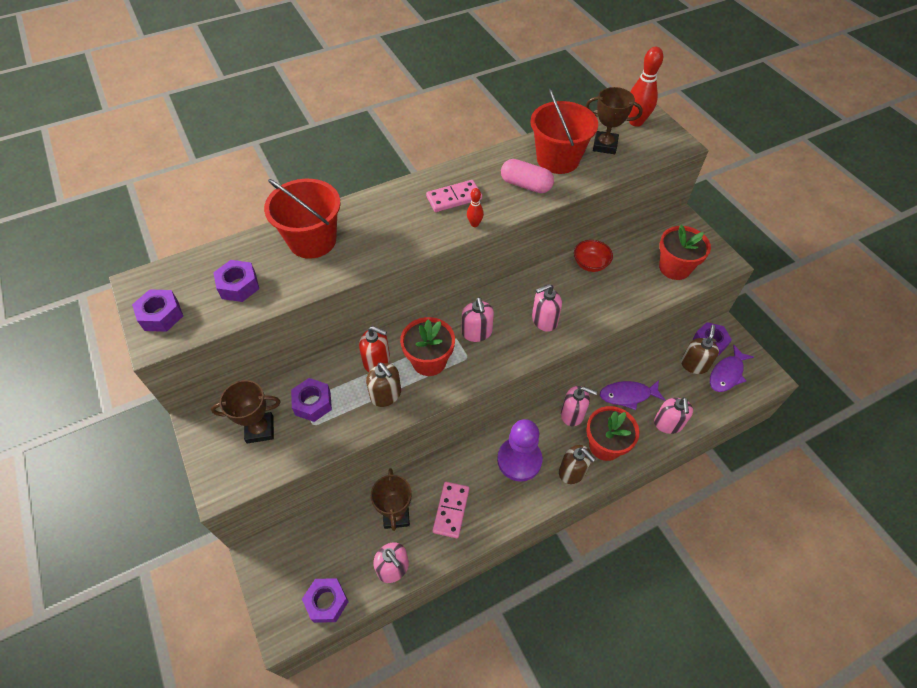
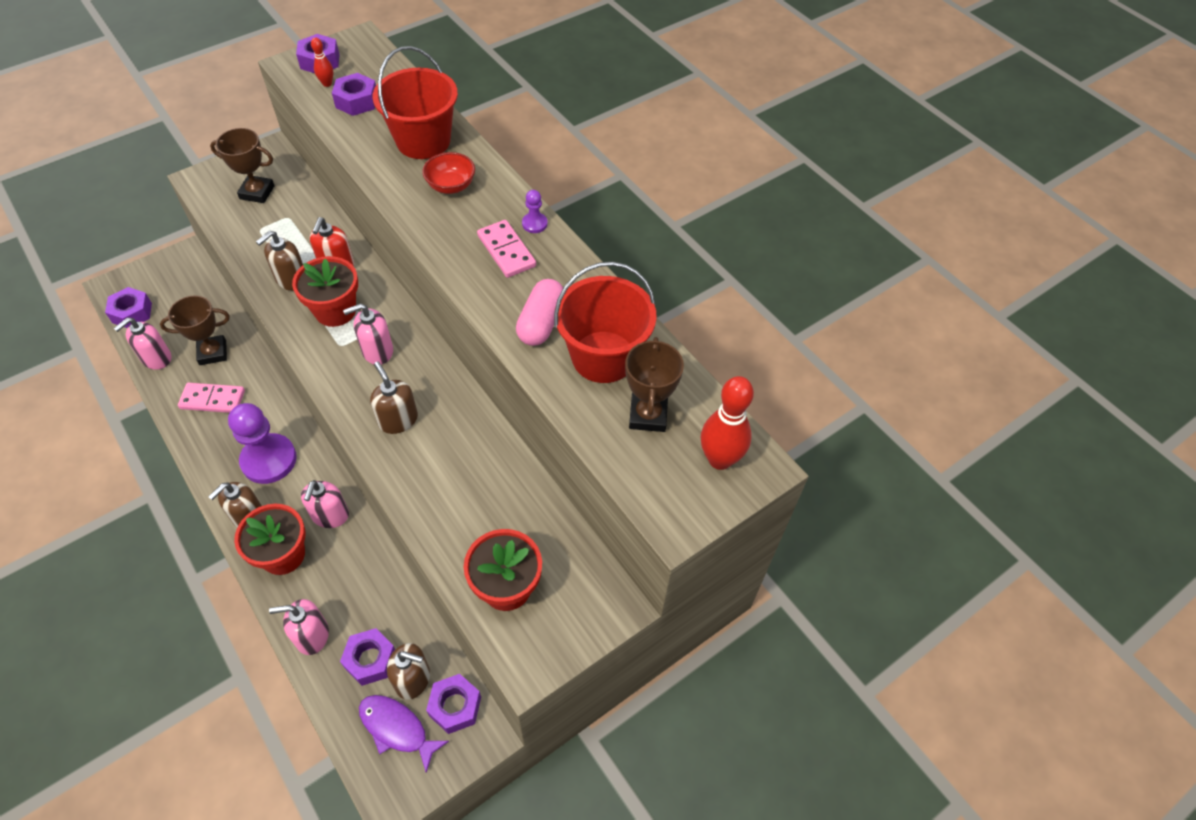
camera: 80 degrees right, 0 degrees up
brown trophy [211,380,281,444] -> brown trophy turned 60 degrees counterclockwise [210,128,275,203]
purple nut [291,378,332,422] -> purple nut moved to [340,628,395,686]
red bowling pin [467,188,484,227] -> red bowling pin moved to [311,37,333,87]
pink soap dispenser [532,284,562,332] -> brown soap dispenser [370,362,418,434]
red bowl [574,240,613,272] -> red bowl moved to [422,152,475,194]
purple fish [600,380,665,410] -> none
none -> purple pawn [522,190,548,233]

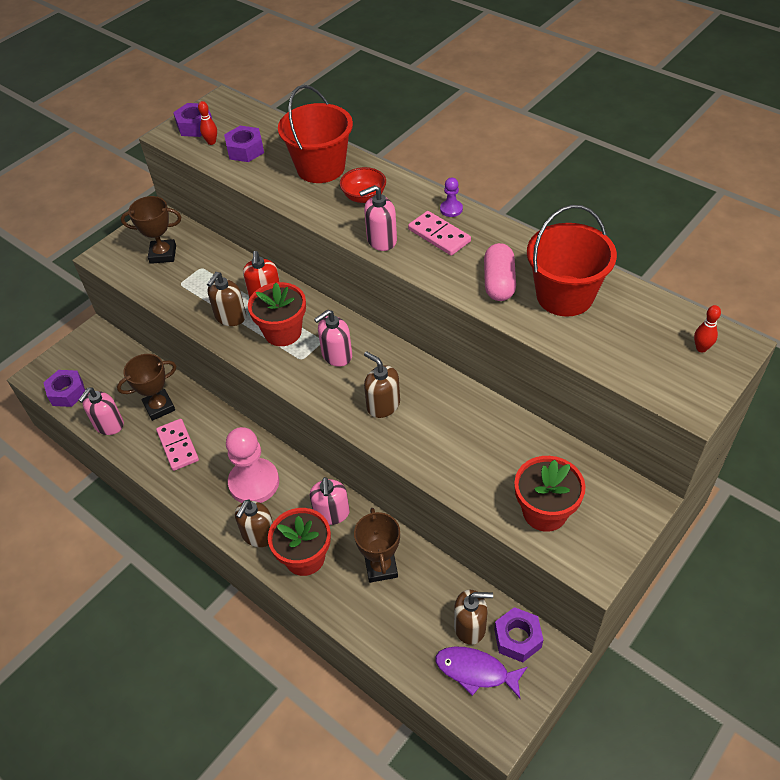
camera: 10 degrees left, 5 degrees down
pink domino [178,383,245,413] -> pink domino turned 75 degrees clockwise [156,419,199,471]
purple pawn [228,403,297,484] -> pink pawn [226,427,279,503]
pink soap dispenser [269,599,329,655] -> pink soap dispenser moved to [359,185,397,251]
purple nut [340,628,395,686] -> none
brown trophy [625,337,684,432] -> brown trophy moved to [354,508,400,583]
red bowling pin [701,376,754,470] -> red bowling pin [694,305,721,352], size x0.51

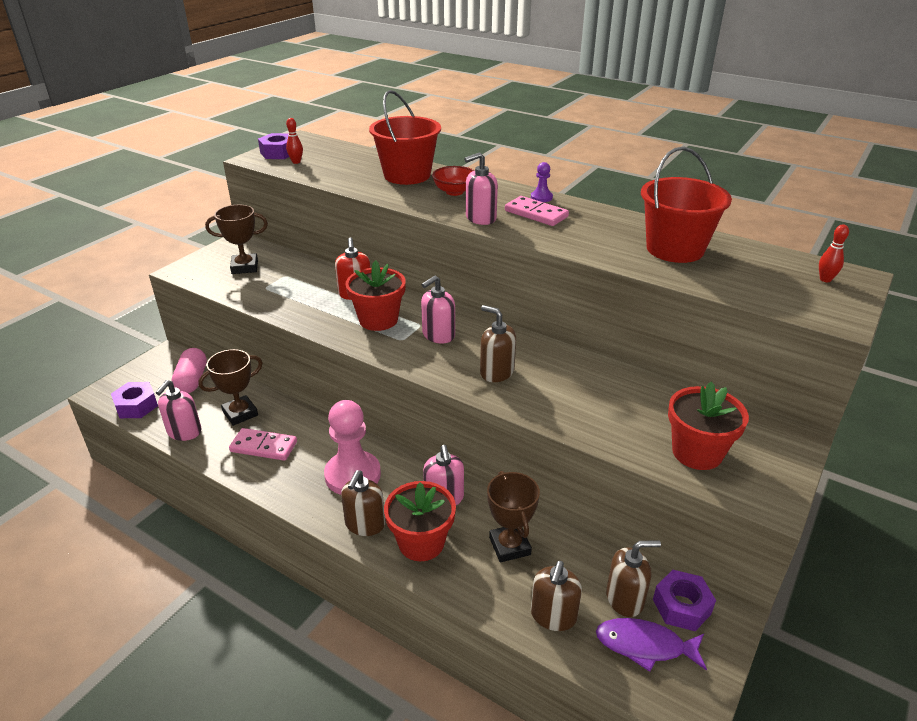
camera: 10 degrees left, 15 degrees down
pink domino [156,419,199,471] -> pink domino turned 45 degrees counterclockwise [229,428,297,461]
brown soap dispenser [207,272,246,326] -> brown soap dispenser moved to [531,561,582,631]
purple nut [224,126,264,162] -> none
pink capsule [484,243,516,301] -> pink capsule moved to [171,348,207,393]

